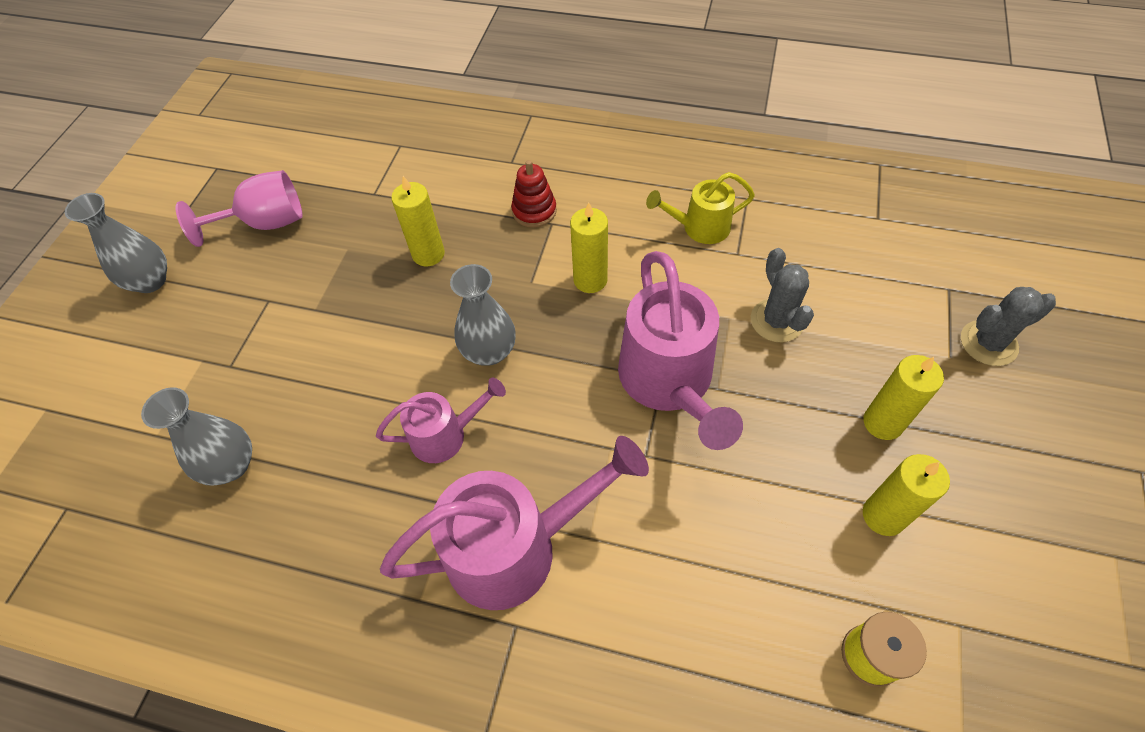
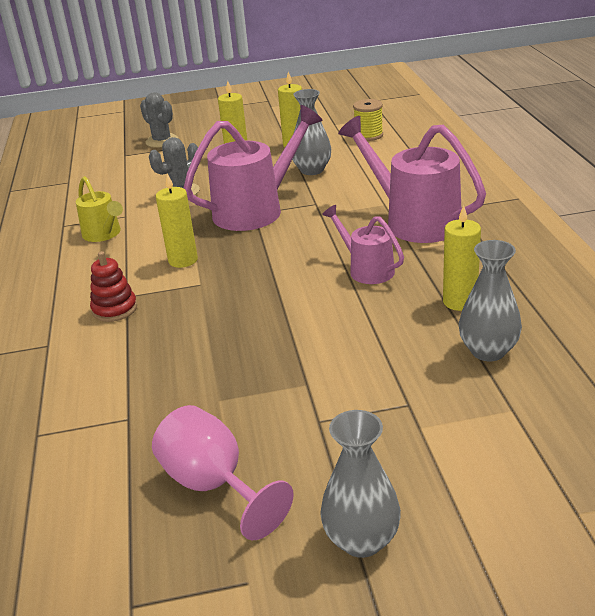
camera: 115 degrees left, 25 degrees down
yellow candle [391,176,445,266] -> yellow candle moved to [443,205,481,311]
grey vase [450,264,516,366] -> grey vase moved to [292,89,331,175]

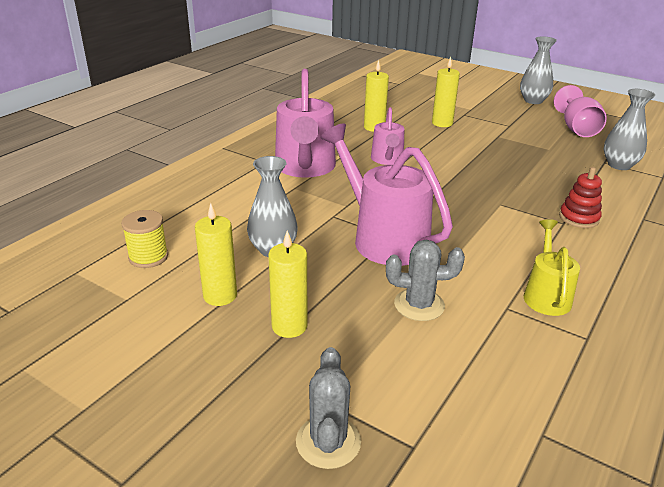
camera: 140 degrees left, 0 degrees up
yellow candle [156,174,198,268] -> yellow candle moved to [432,57,460,127]
pink watering can [184,105,323,231] -> pink watering can turned 45 degrees clockwise [321,123,453,266]
grey vase [459,240,522,361] -> grey vase moved to [604,89,655,170]

